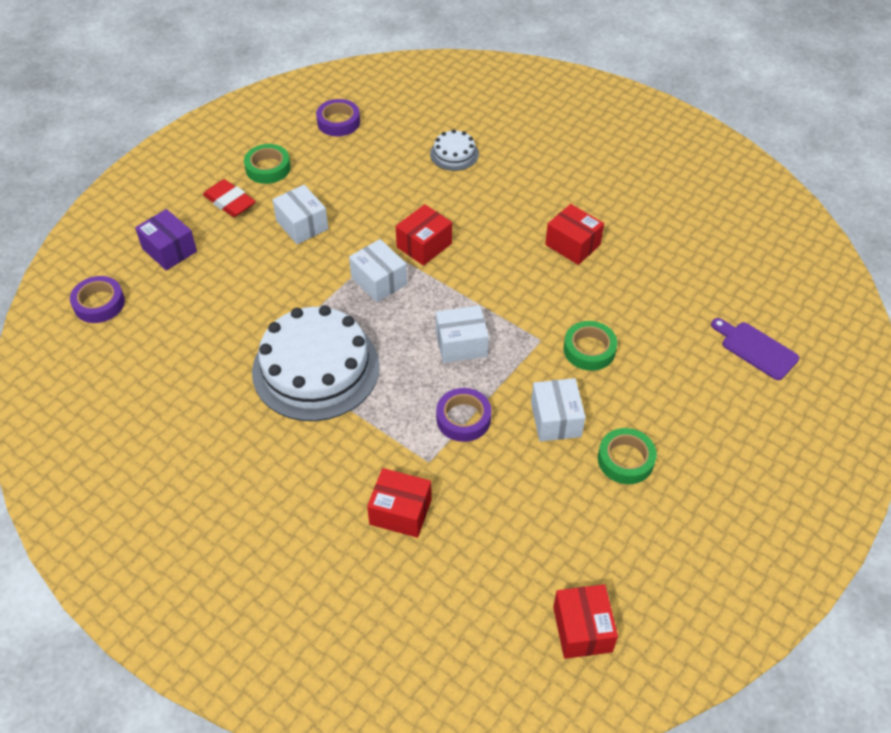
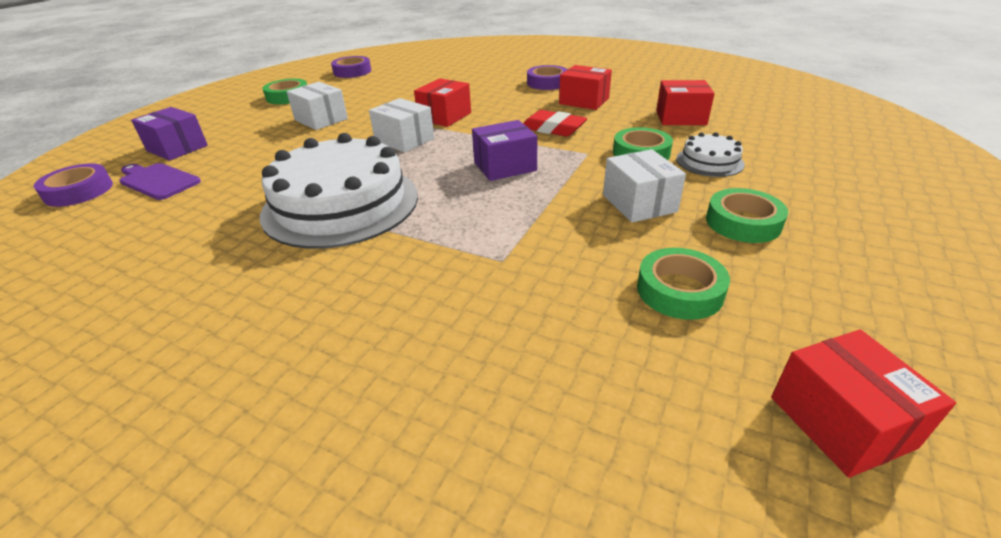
camera: 10 degrees left, 15 degrees down
red eraser [203,179,256,217] -> red eraser moved to [523,110,587,137]
red box [367,468,432,538] -> red box moved to [656,80,715,125]
white cake [430,129,479,171] -> white cake moved to [676,132,745,177]
white box [436,305,489,363] -> purple box [472,120,538,181]
purple tape [436,388,491,442] -> purple tape moved to [527,65,567,90]
purple cutting board [711,318,799,380] -> purple cutting board moved to [119,163,201,200]
none -> green tape [637,248,730,320]

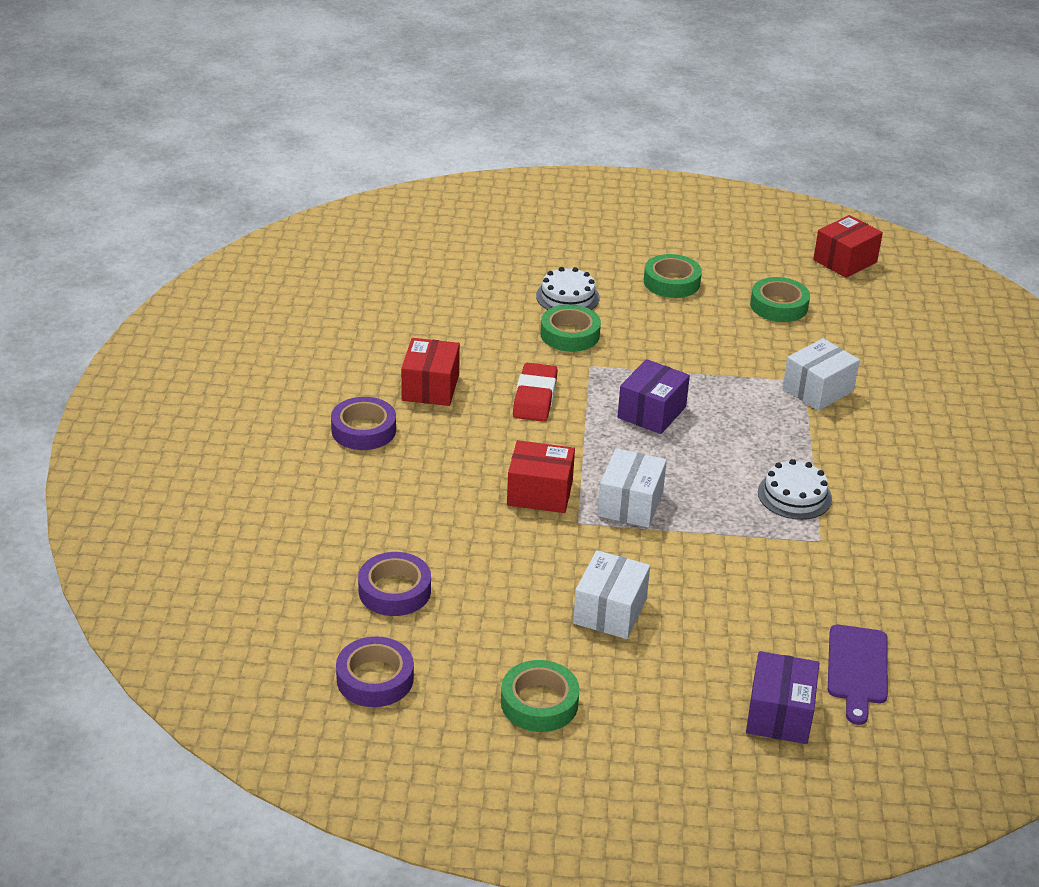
camera: 115 degrees left, 0 degrees up
purple tape [34,163,113,207] -> purple tape moved to [358,552,431,616]
white cake [260,133,418,249] -> white cake [758,459,832,520], size x0.46
purple box [472,120,538,181] -> purple box turned 75 degrees clockwise [618,359,690,434]
white box [603,149,686,223] -> white box moved to [783,338,860,411]
red box [656,80,715,125] -> none

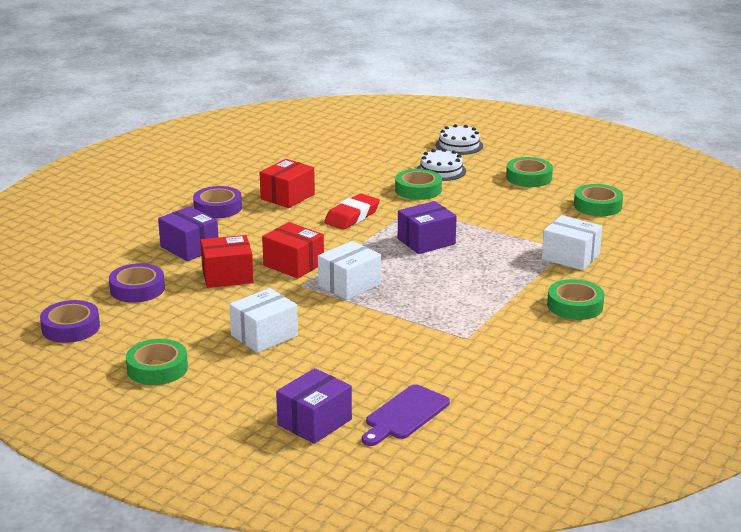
camera: 30 degrees right, 10 degrees down
white cake [758,459,832,520] -> white cake moved to [435,124,483,155]
white box [783,338,860,411] -> white box turned 45 degrees clockwise [542,215,602,270]
red box [813,215,883,278] -> red box moved to [200,235,254,288]
none -> purple box [158,206,218,261]
none -> green tape [547,279,604,320]

